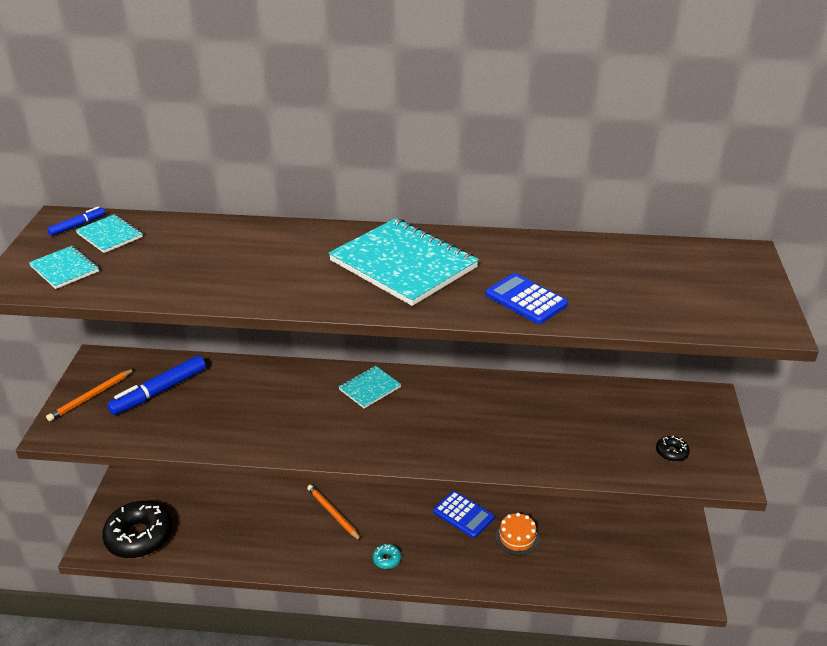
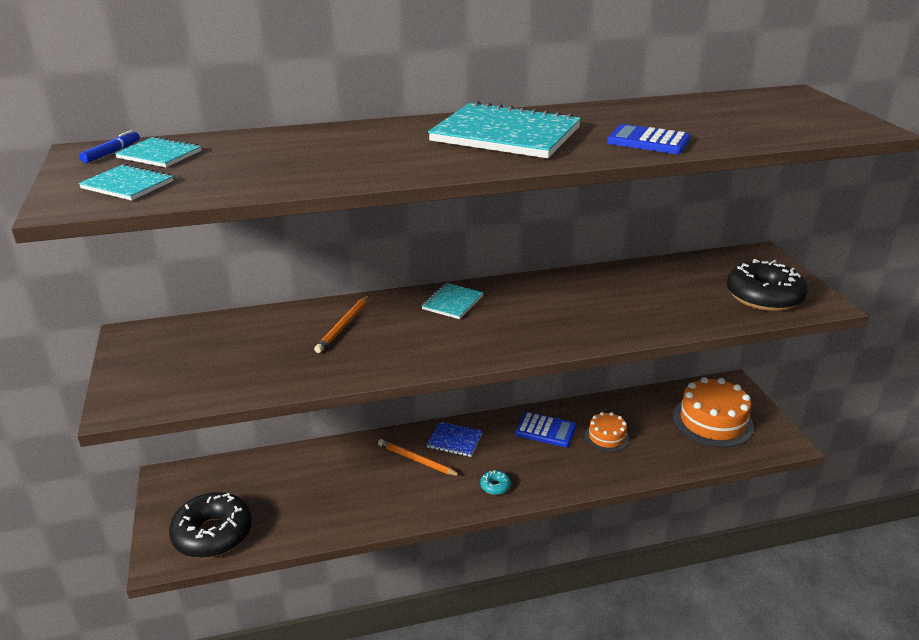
camera: 20 degrees left, 5 degrees down
orange pencil [46,369,134,422] -> orange pencil moved to [314,295,369,353]
blue marker [107,355,206,415] -> none
black donut [656,436,690,462] -> black donut [726,259,808,311], size x2.41
none -> blue notebook [427,422,483,457]
none -> orange cake [673,377,754,447]

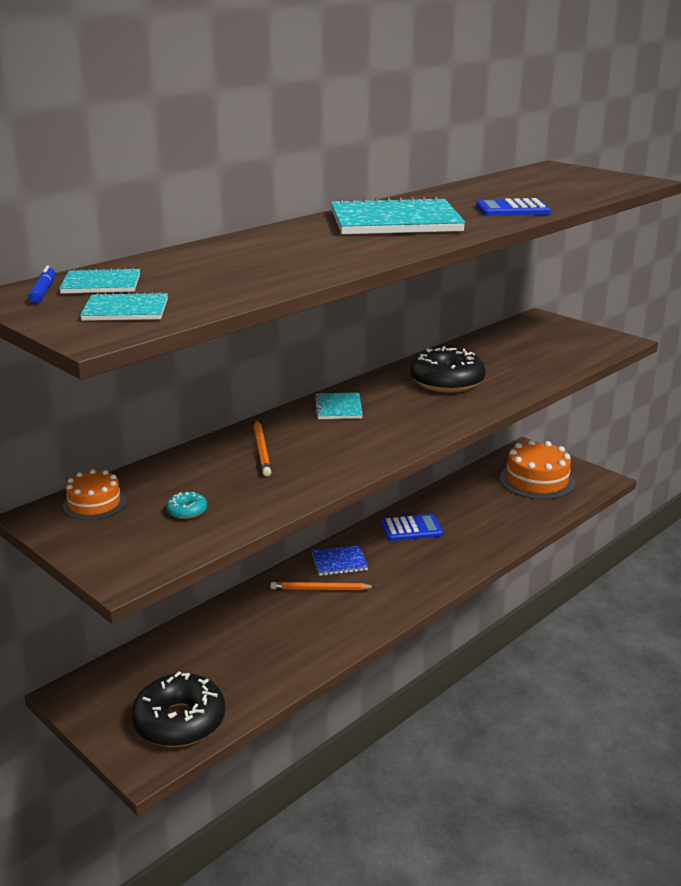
camera: 30 degrees left, 5 degrees down
turquoise donut [480,470,511,495] -> turquoise donut moved to [166,492,207,519]
orange cake [585,412,629,452] -> orange cake moved to [63,469,126,520]
black donut [726,259,808,311] -> black donut moved to [410,346,486,393]

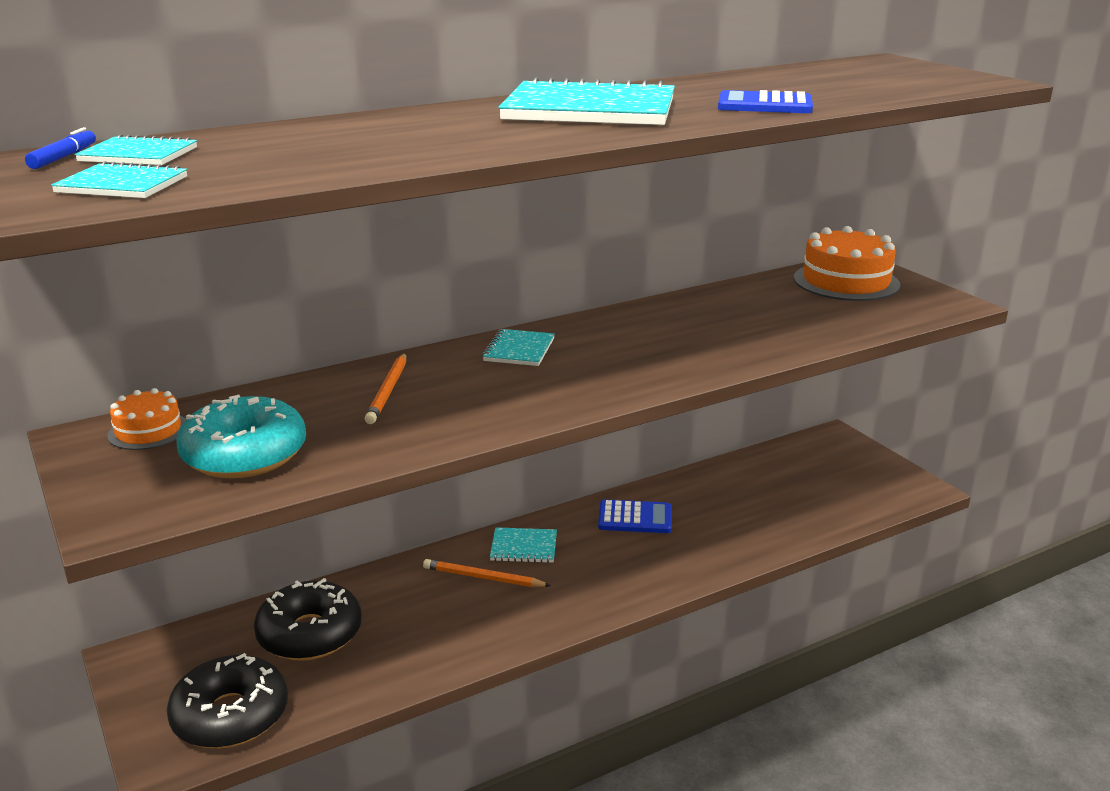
camera: 15 degrees right, 0 degrees up
turquoise donut [166,492,207,519] -> turquoise donut [176,395,306,478], size x2.41
blue notebook [312,545,368,576] -> turquoise notebook [490,527,557,563]
black donut [410,346,486,393] -> black donut moved to [254,578,362,661]
orange cake [500,440,575,500] -> orange cake moved to [794,226,900,301]

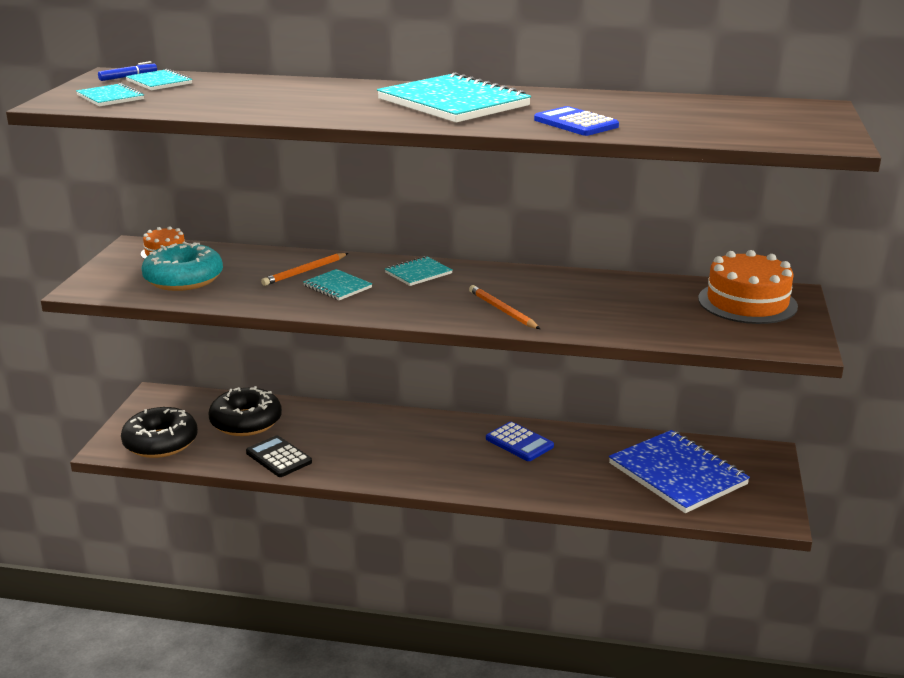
camera: 40 degrees right, 0 degrees up
orange pencil [423,559,551,587] -> orange pencil moved to [469,285,540,329]
turquoise notebook [490,527,557,563] -> turquoise notebook moved to [303,269,372,300]
none -> black calculator [246,436,312,477]
none -> blue notebook [609,430,750,513]

